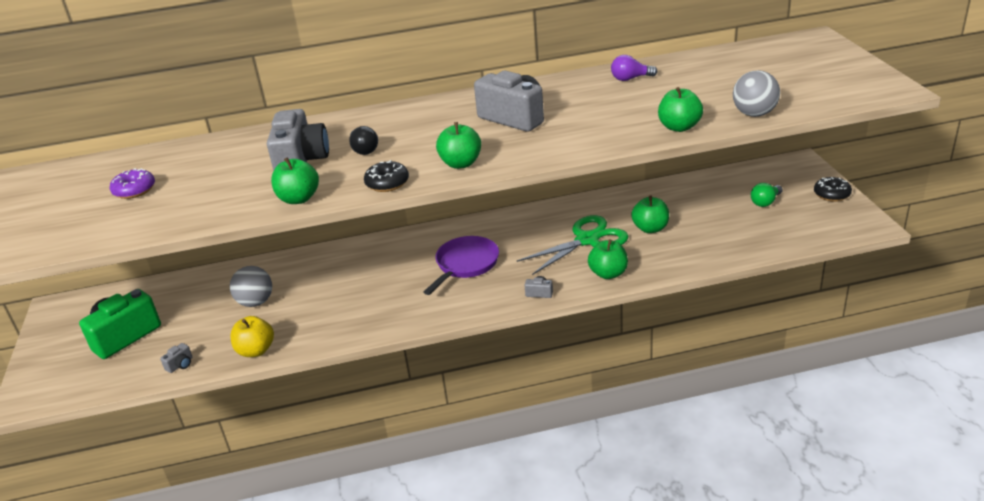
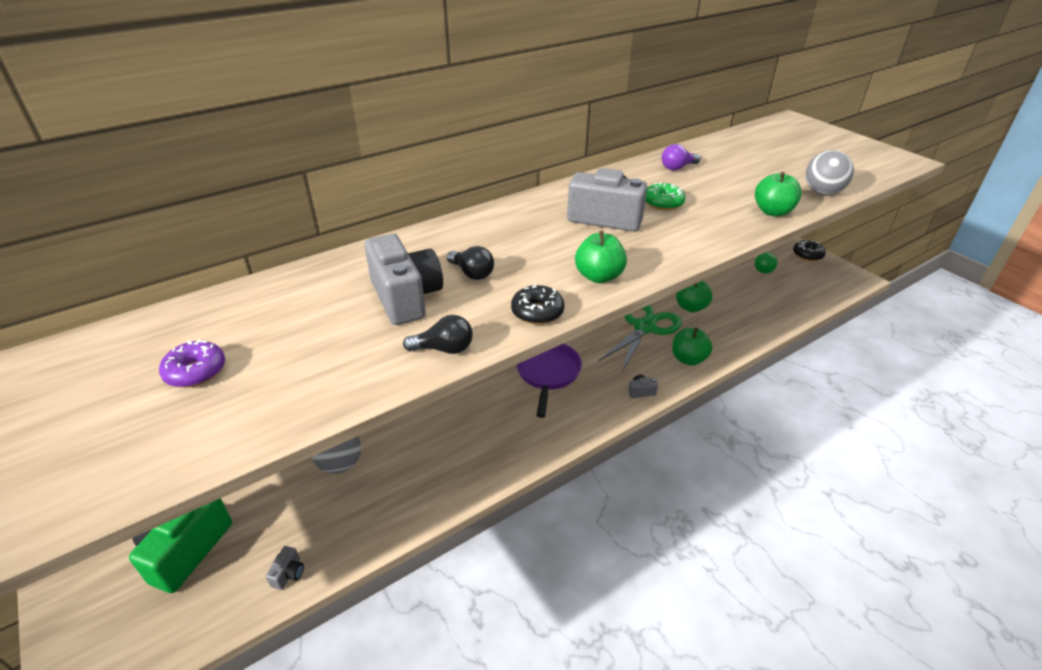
camera: 25 degrees left, 5 degrees up
yellow apple [230,316,274,357] -> none
green apple [271,157,319,204] -> black light bulb [403,315,473,354]
none -> green donut [645,183,686,210]

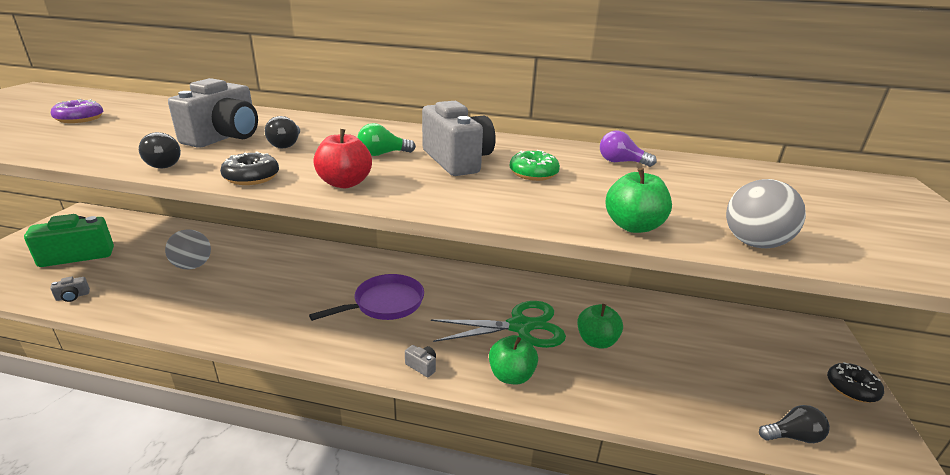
camera: 45 degrees right, 10 degrees down
green apple [575,231,627,283] -> red apple [313,129,372,188]
green light bulb [755,252,778,274] -> green light bulb moved to [357,123,416,156]
none -> black light bulb [759,405,830,443]

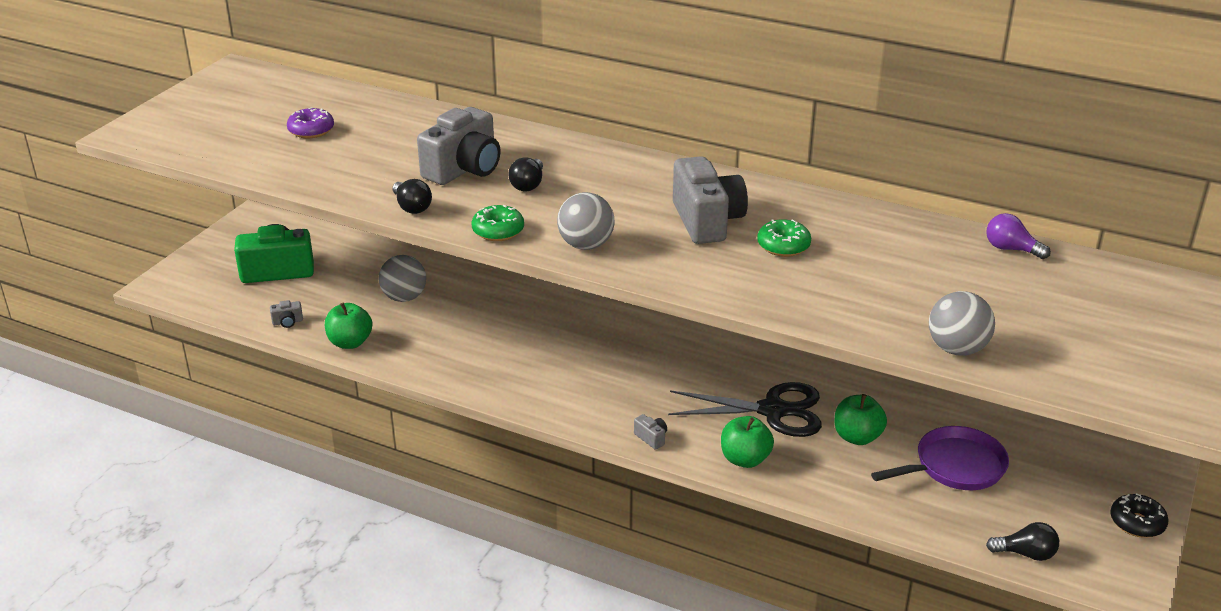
camera: 15 degrees right, 5 degrees up
black donut [220,151,279,185] -> green donut [472,205,524,241]
purple pan [309,274,424,321] -> purple pan moved to [871,426,1009,490]
red apple [313,129,372,188] -> grey ball [557,192,615,250]
green light bulb [357,123,416,156] -> none
green scissors [431,301,566,348] -> black scissors [668,382,822,437]
purple light bulb [600,130,657,167] -> purple light bulb moved to [986,213,1051,259]
green apple [605,168,672,233] -> green apple moved to [325,303,372,349]

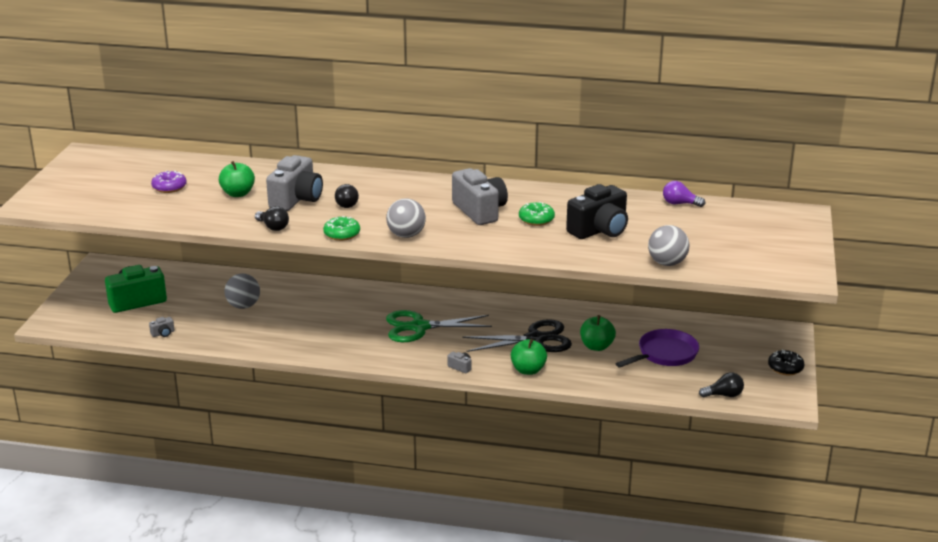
camera: 15 degrees left, 5 degrees down
green apple [325,303,372,349] -> green apple moved to [219,161,255,197]
none -> green scissors [386,310,492,342]
none -> black camera [566,184,628,239]

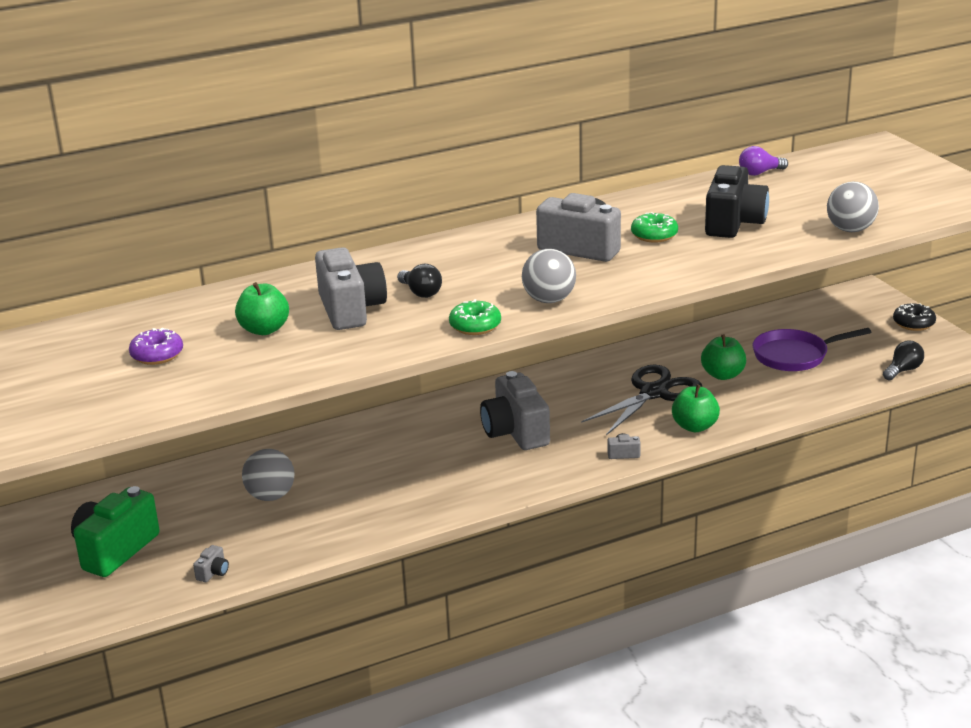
camera: 35 degrees left, 0 degrees up
black light bulb [255,206,289,231] -> none
green scissors [386,310,492,342] -> grey camera [480,371,550,450]
purple pan [616,329,699,368] -> purple pan turned 120 degrees counterclockwise [752,328,871,371]

